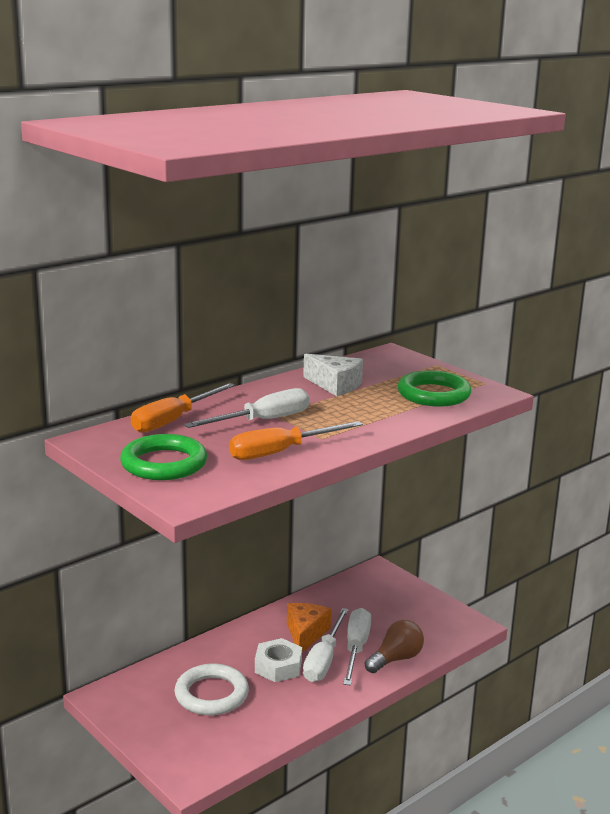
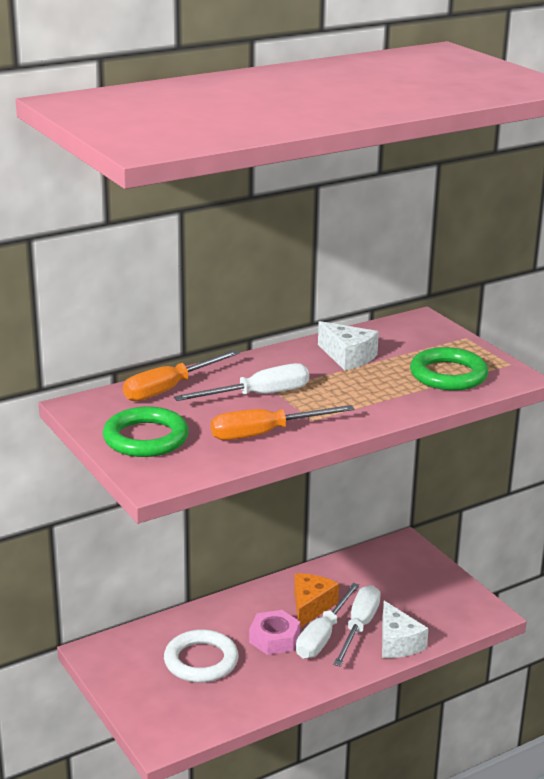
camera: 10 degrees right, 5 degrees up
white nut [255,638,302,682] -> pink nut [249,610,300,655]
brown light bulb [365,620,424,673] -> white cheese [382,601,429,658]

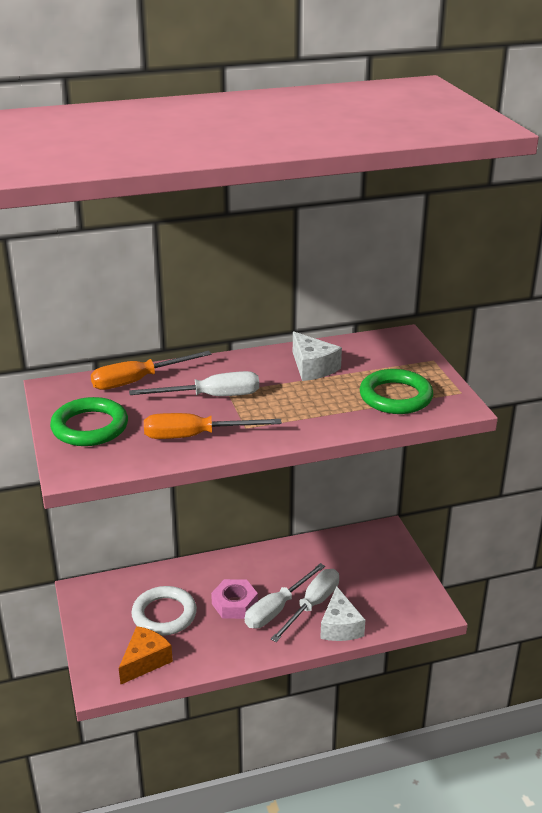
camera: 15 degrees right, 5 degrees up
orange cheese [294,573,339,628] -> orange cheese moved to [119,626,173,685]

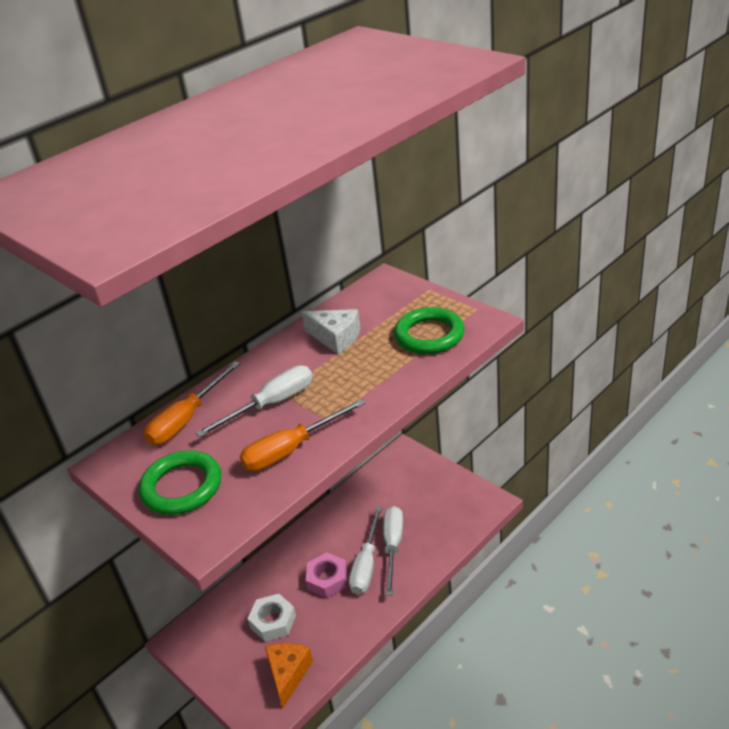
camera: 25 degrees left, 5 degrees up
white ring [131,586,197,636] -> white nut [248,594,296,642]
white cheese [320,586,365,641] -> none

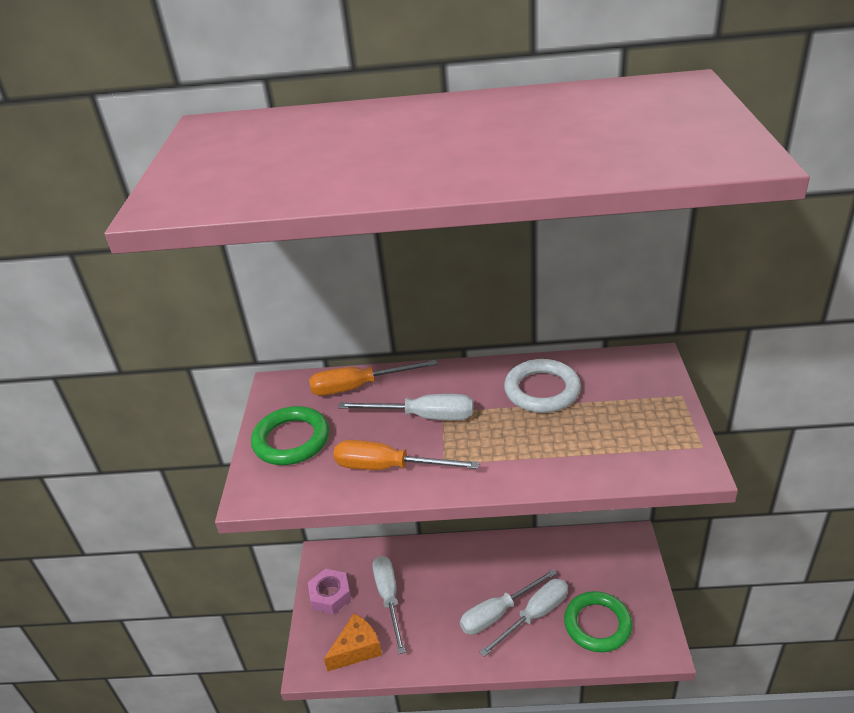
camera: 45 degrees right, 0 degrees up
white nut [248,594,296,642] -> white screwdriver [373,556,406,654]
white cheese [302,309,361,354] -> white ring [504,359,581,413]
pink nut [306,553,347,598] -> pink nut moved to [308,569,351,614]
green ring [394,307,464,354] -> green ring moved to [564,591,632,652]

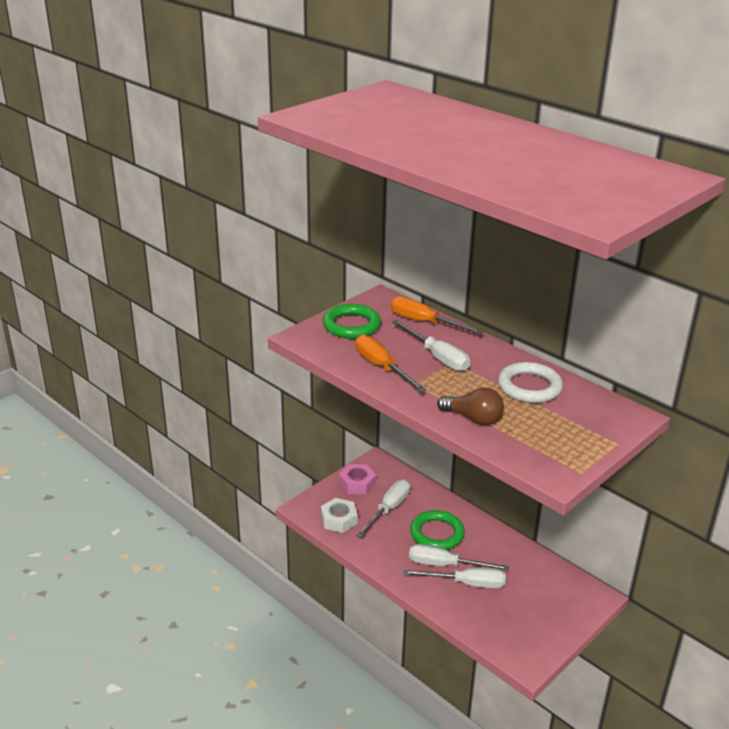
camera: 40 degrees right, 5 degrees down
orange cheese [324,613,382,671] -> white nut [321,498,358,533]
green ring [564,591,632,652] -> green ring moved to [410,510,465,550]
none -> brown light bulb [437,387,504,425]

